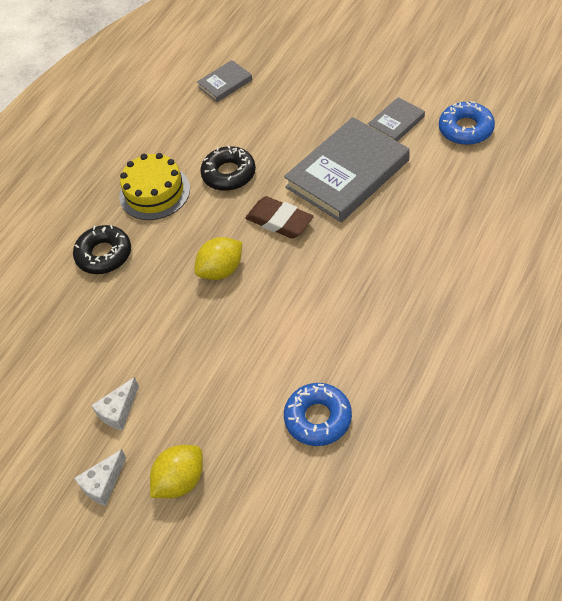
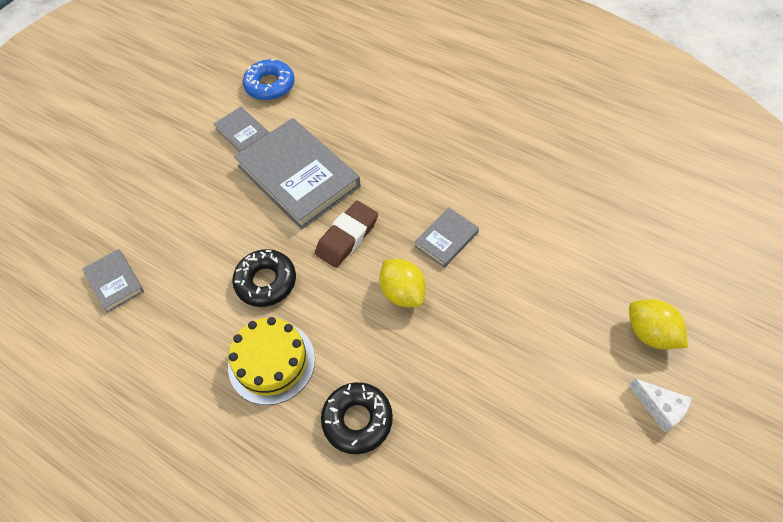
camera: 90 degrees left, 5 degrees up
white cheese [91,377,139,430] -> none
blue donut [284,383,352,446] -> none
none -> grey book [415,208,479,268]

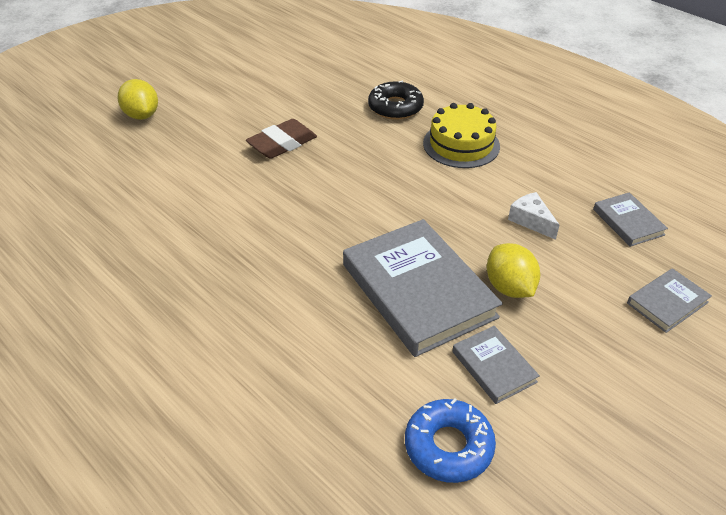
camera: 170 degrees left, 15 degrees down
black donut [232,249,296,307] -> none
brown eraser [315,201,378,268] -> brown eraser moved to [246,119,317,159]
yellow lemon [379,259,426,307] -> yellow lemon moved to [487,243,540,298]
grey book [415,208,479,268] -> grey book moved to [627,268,712,333]
white cheese [629,379,692,432] -> white cheese moved to [508,192,560,240]

